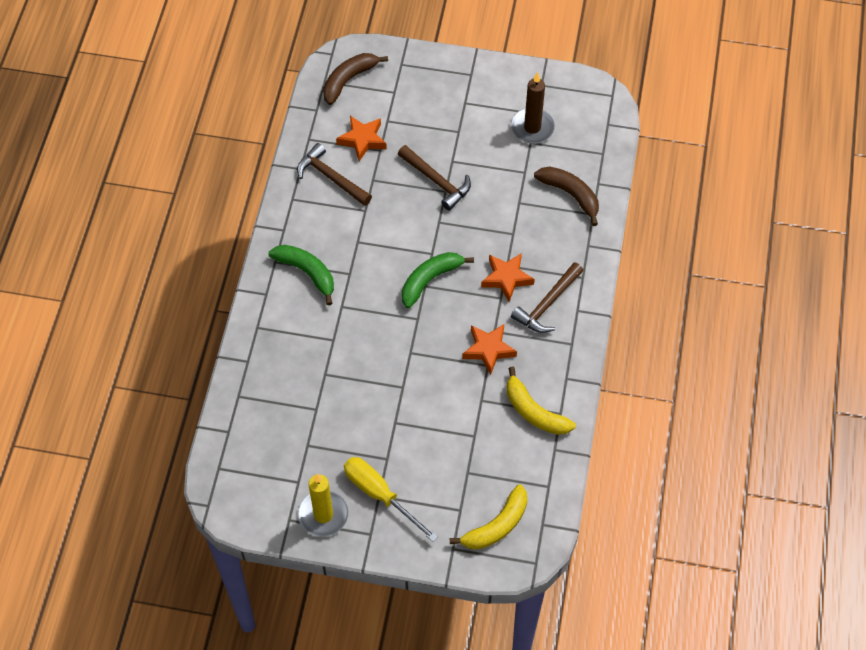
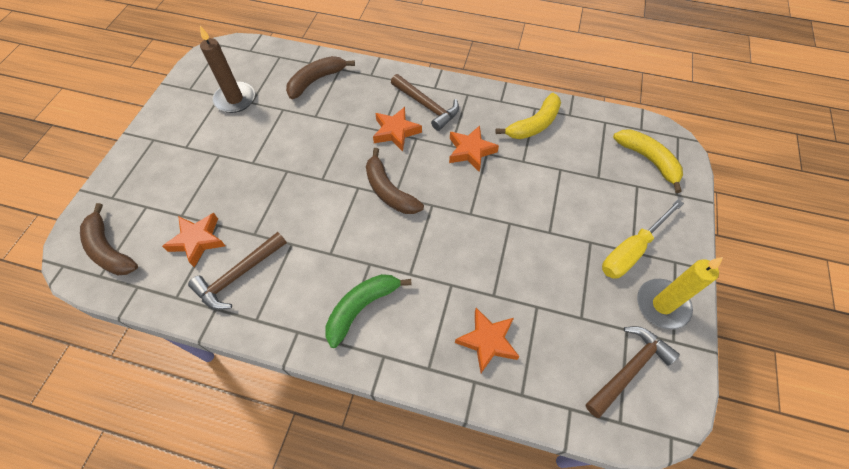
camera: 85 degrees left, 0 degrees up
brown hammer [398,145,471,211] -> brown hammer moved to [586,326,680,418]
green banana [402,252,474,308] -> brown banana [366,148,424,214]
none -> orange star [455,308,520,373]

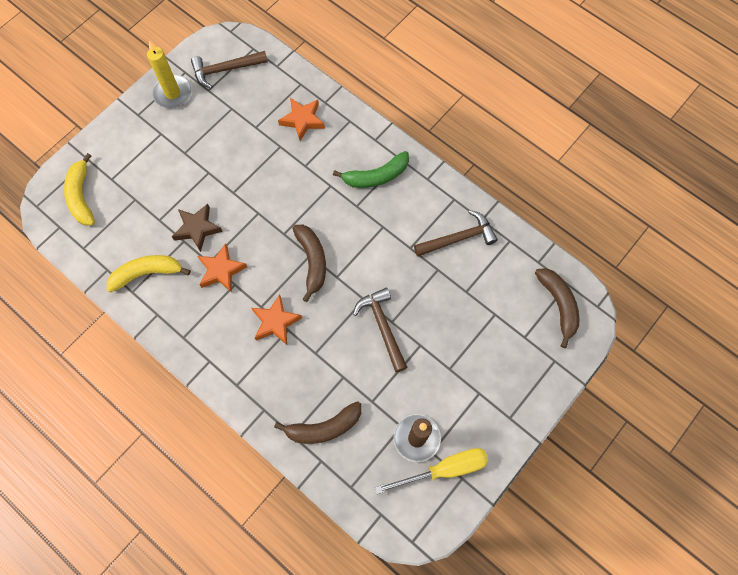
camera: 155 degrees left, 10 degrees up
orange star [162,213,225,268] -> none
brown hammer [391,74,459,131] -> brown hammer moved to [353,287,408,372]
yellow screwdriver [602,199,684,278] -> yellow screwdriver moved to [375,448,489,494]
none -> brown star [172,204,223,252]

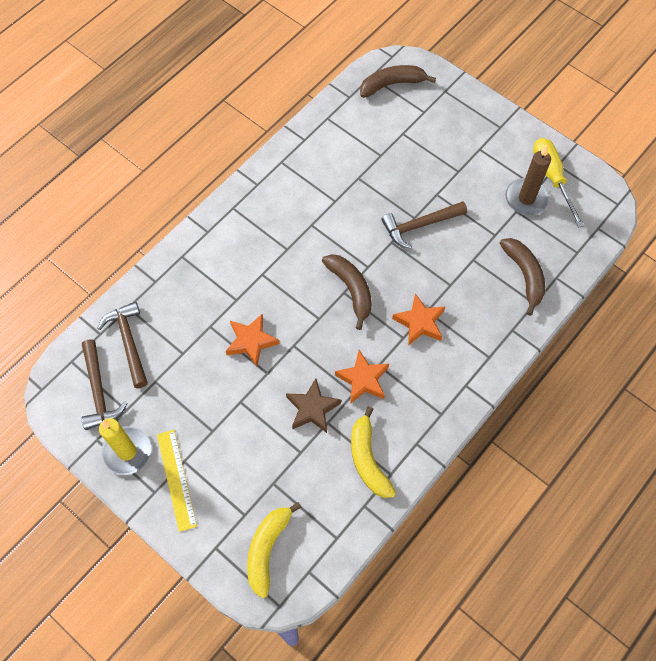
camera: 90 degrees left, 5 degrees down
yellow banana [64,153,95,226] -> yellow banana turned 120 degrees clockwise [247,502,302,598]
orange star [278,98,325,141] -> orange star moved to [226,314,280,367]
brown banana [292,225,326,302] -> brown banana turned 75 degrees clockwise [322,254,372,330]
green banana [333,151,409,188] -> none
brown hammer [414,210,498,256] -> brown hammer moved to [98,302,148,388]
none -> yellow ruler [157,430,197,532]

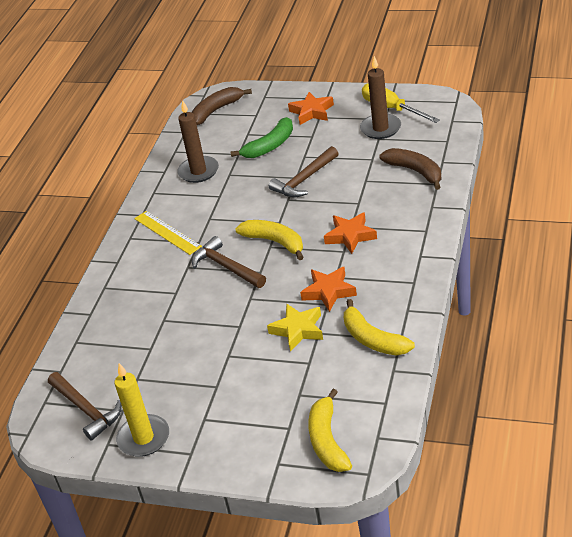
camera: 20 degrees left, 25 degrees down
brown hammer [98,302,148,388] -> brown hammer moved to [192,236,266,288]
yellow ruler [157,430,197,532] -> yellow ruler moved to [134,211,202,255]
orange star [226,314,280,367] -> orange star moved to [288,92,334,125]
brown star [286,379,341,433] -> yellow star [267,304,323,351]
brown banana [322,254,372,330] -> yellow banana [235,220,303,260]
none -> brown candle [177,100,219,183]
none -> green banana [230,117,293,158]

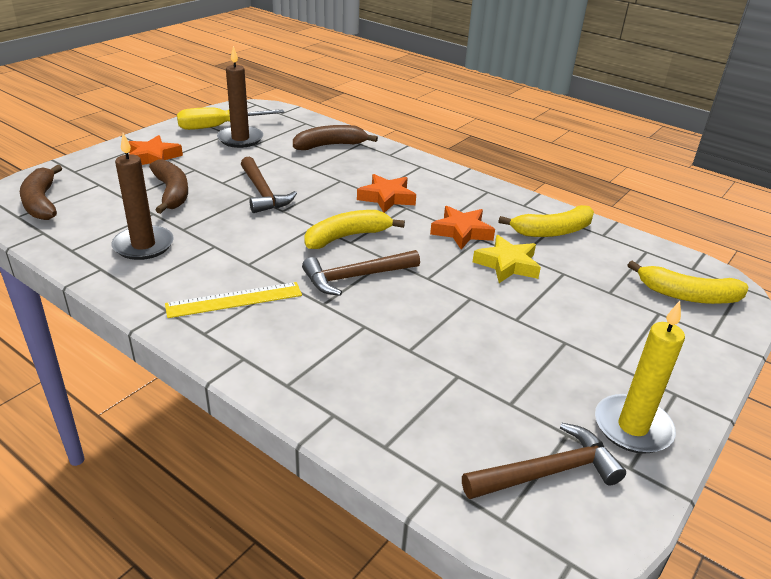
camera: 75 degrees left, 5 degrees down
green banana [230,117,293,158] -> brown banana [149,159,188,214]

